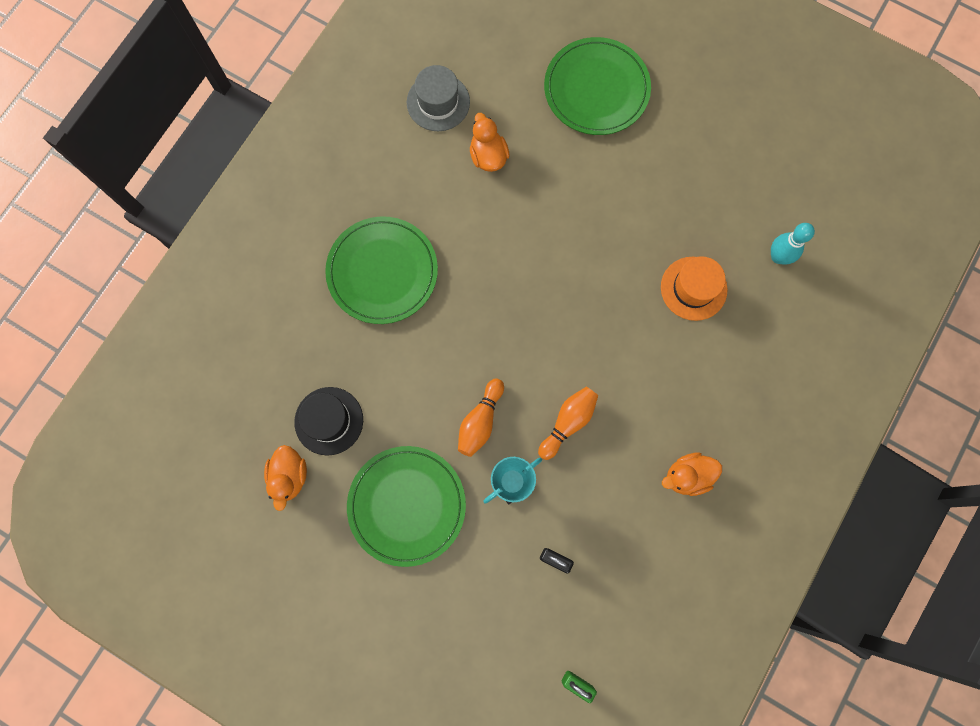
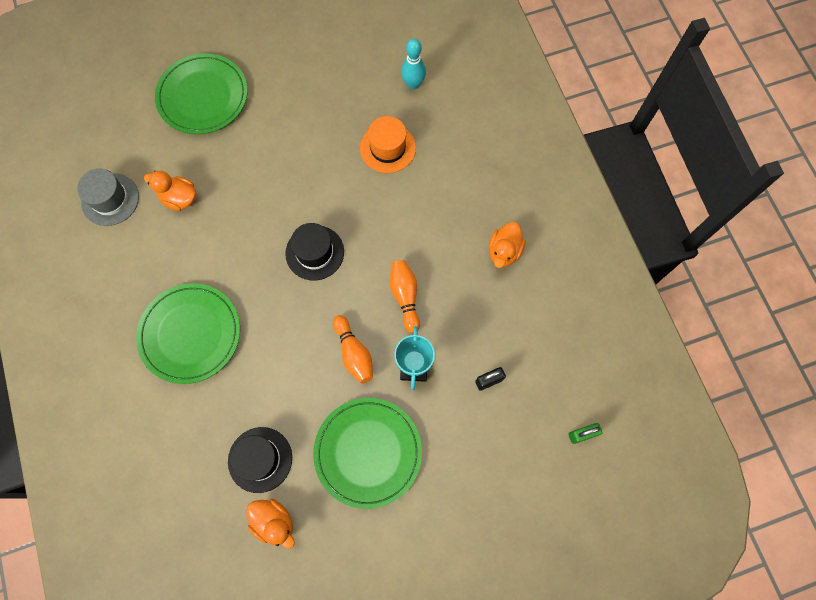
camera: 50 degrees left, 5 degrees down
none -> black hat [285,223,344,280]

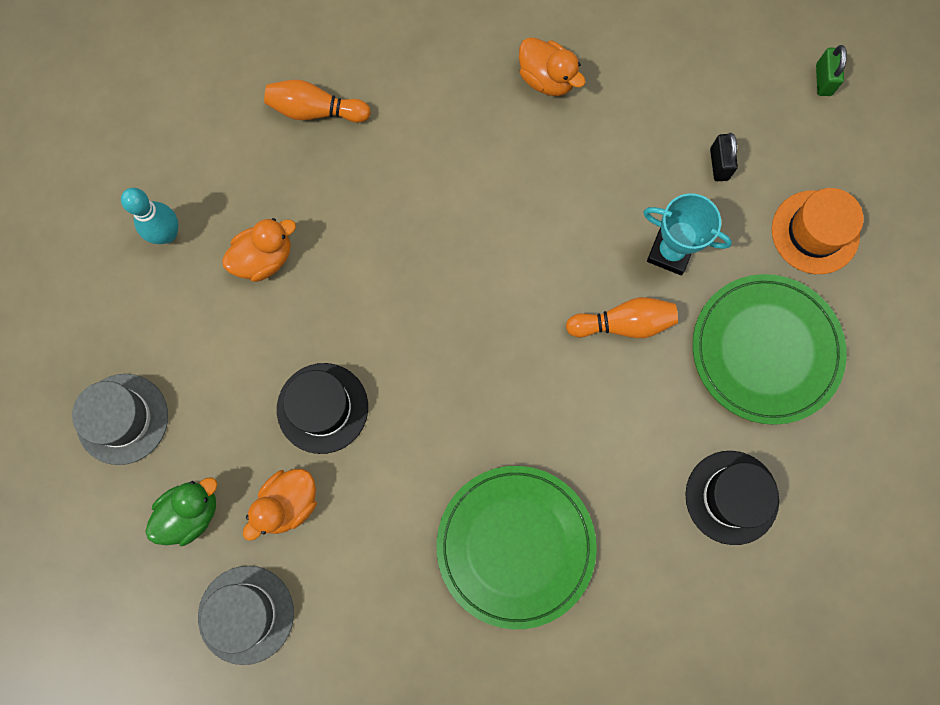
camera: 70 degrees left, 5 degrees up
green plate [155,53,248,134] -> grey hat [72,374,168,465]
orange duck [246,499,295,549] -> orange duck moved to [222,218,296,282]
black hat [285,223,344,280] -> black hat moved to [277,363,368,454]
orange hat [360,116,416,173] -> orange hat moved to [772,188,864,274]
orange bowling pin [390,260,420,333] -> orange bowling pin moved to [264,80,371,123]
turquoise bowling pin [401,39,426,89] -> turquoise bowling pin moved to [121,188,178,244]
none -> green duck [146,477,218,546]

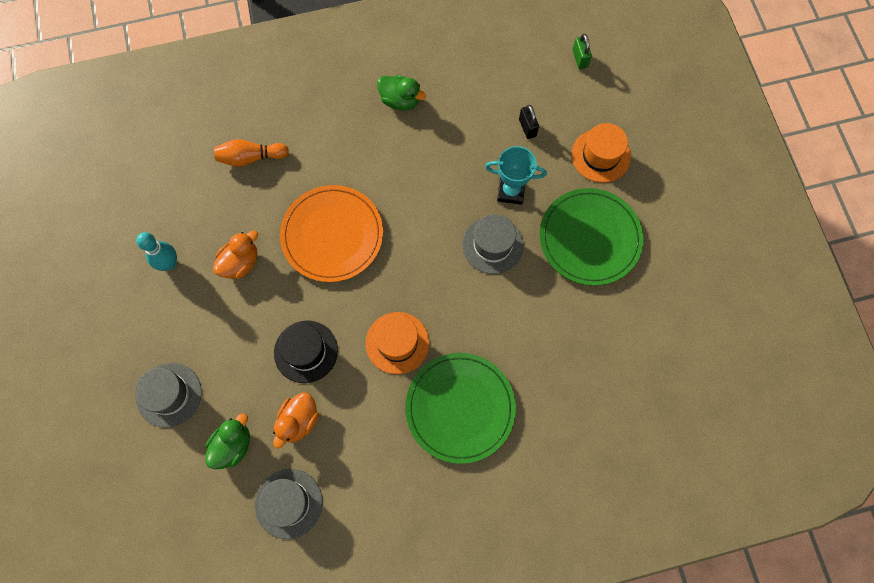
camera: 15 degrees left, 5 degrees down
orange duck [519,37,585,96] -> green duck [377,75,426,111]
orange bowling pin [566,297,678,338] -> grey hat [462,214,524,274]
black hat [685,451,779,545] -> none
none -> orange plate [280,185,383,282]
none -> orange hat [366,312,429,374]

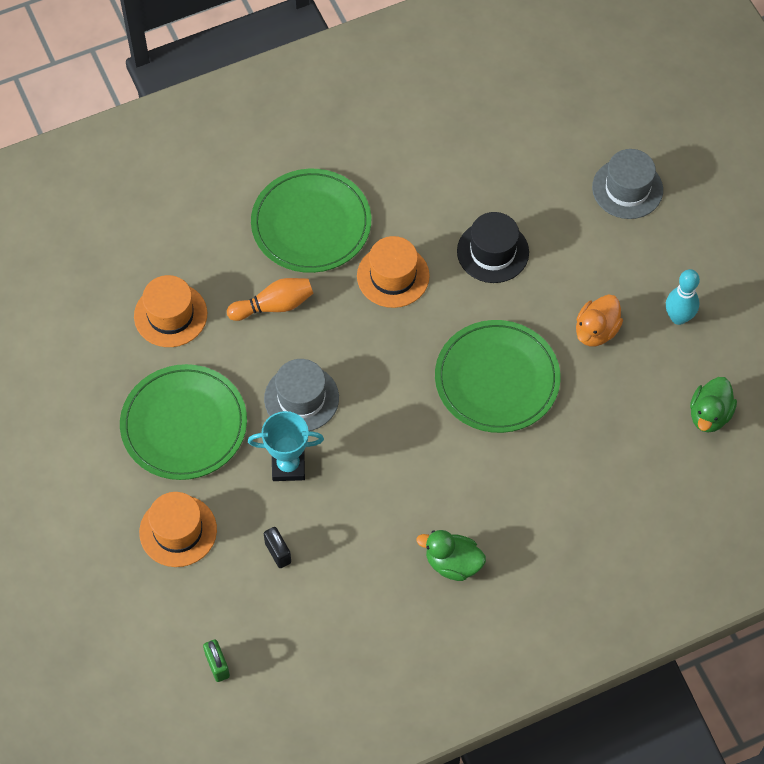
camera: 170 degrees right, 10 degrees down
green duck [206,413,250,469] -> green duck moved to [690,377,737,433]
orange bowling pin [214,139,289,167] -> orange bowling pin moved to [227,278,314,321]
grey hat [255,469,323,539] -> none
orange duck [273,392,319,449] -> none
orange plate [280,185,383,282] -> green plate [435,320,560,433]
none -> orange hat [134,275,207,347]

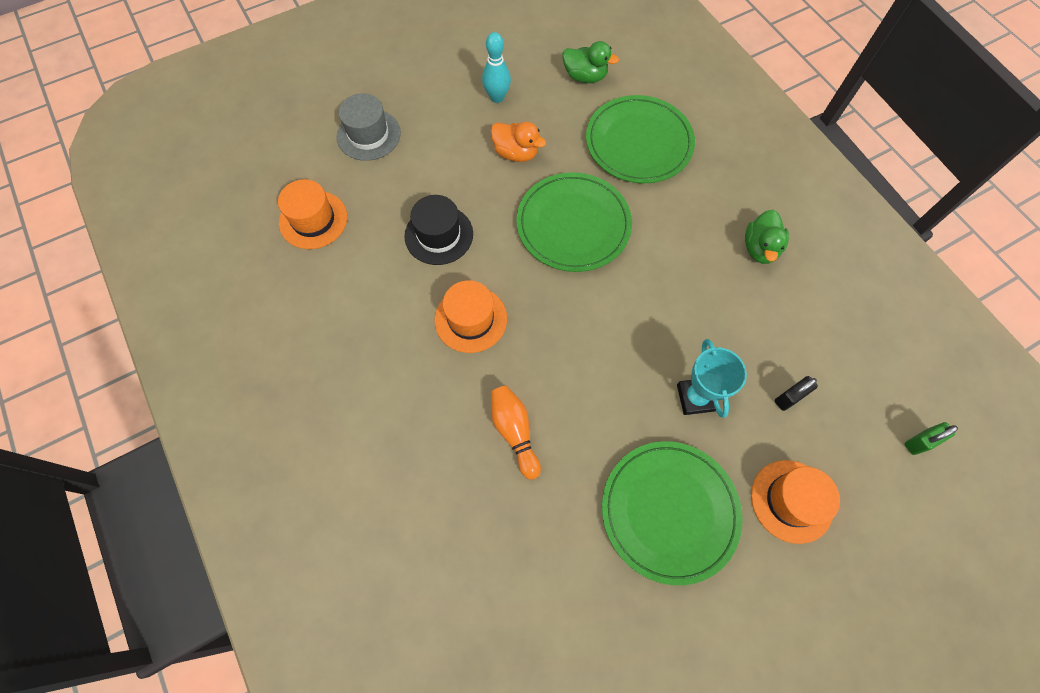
camera: 95 degrees left, 5 degrees up
orange hat [134,275,207,347] -> orange hat moved to [278,179,347,249]
green plate [251,169,371,273] -> green plate moved to [586,95,695,183]
grey hat [264,359,339,431] -> none

